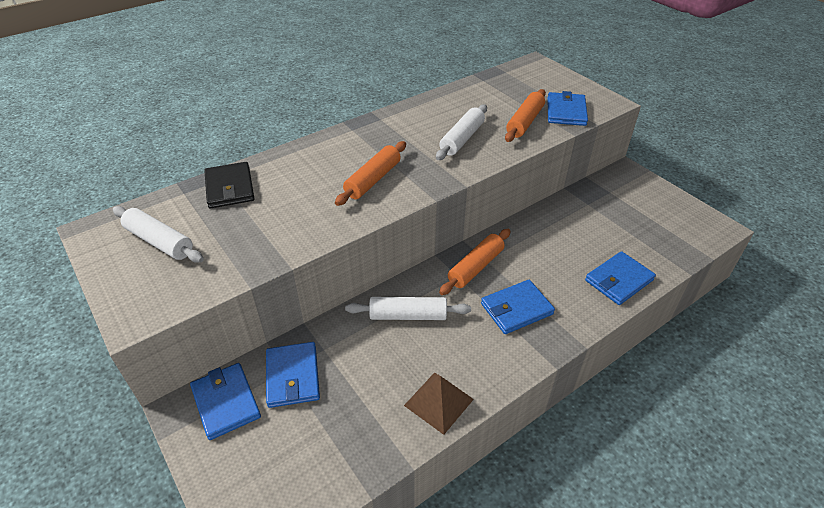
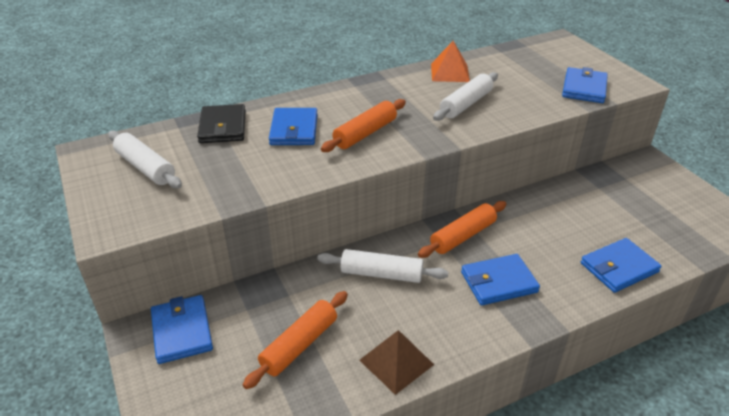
camera: 10 degrees right, 5 degrees down
blue wallet [266,342,320,408] -> blue wallet moved to [269,108,318,145]
orange rolling pin [505,89,546,142] -> orange rolling pin moved to [243,291,348,389]
none -> orange pyramid [431,41,470,82]

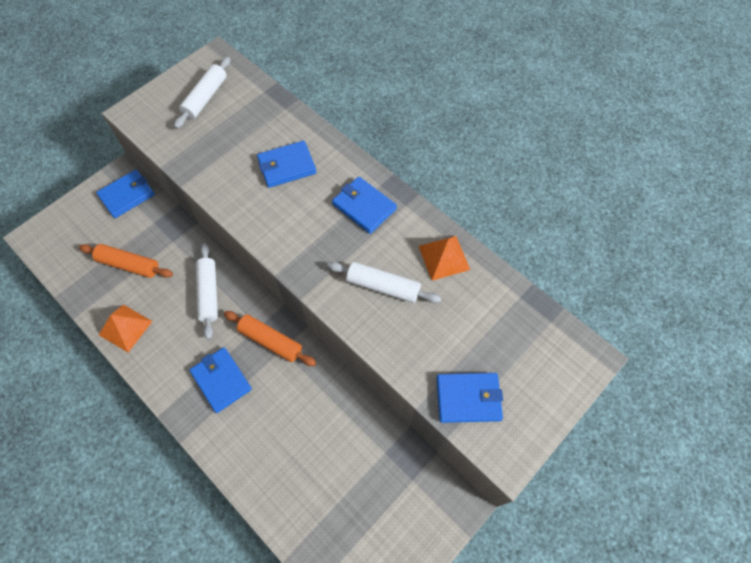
camera: 70 degrees right, 25 degrees up
black wallet [197,104,246,143] -> none
orange rolling pin [321,99,406,152] -> none
brown pyramid [359,330,434,395] -> orange pyramid [99,305,152,352]
blue wallet [581,238,662,293] -> blue wallet moved to [332,176,397,234]

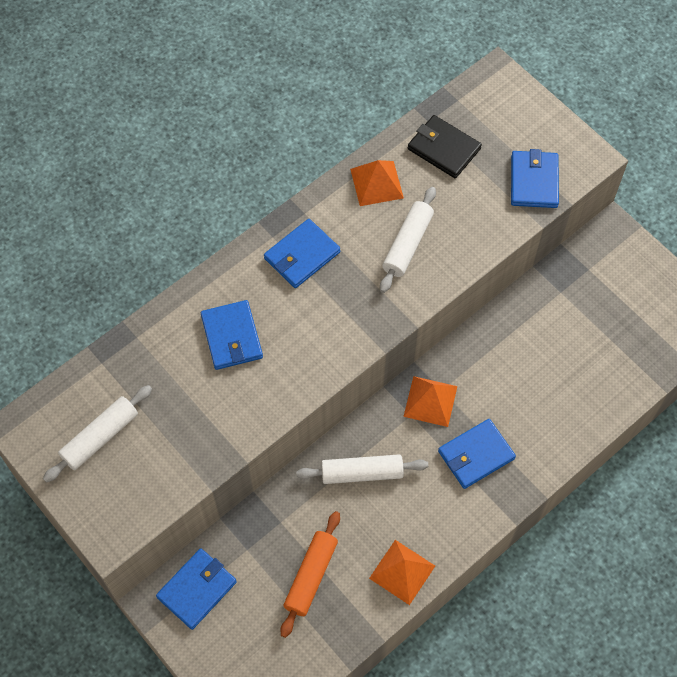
camera: 85 degrees left, 0 degrees up
blue wallet [96,170,155,218] -> blue wallet turned 75 degrees clockwise [156,548,237,630]
white rolling pin [174,57,231,129] -> white rolling pin turned 75 degrees counterclockwise [43,385,152,483]
orange rolling pin [224,311,316,366] -> orange pyramid [403,376,457,427]
none -> black wallet [408,115,482,178]

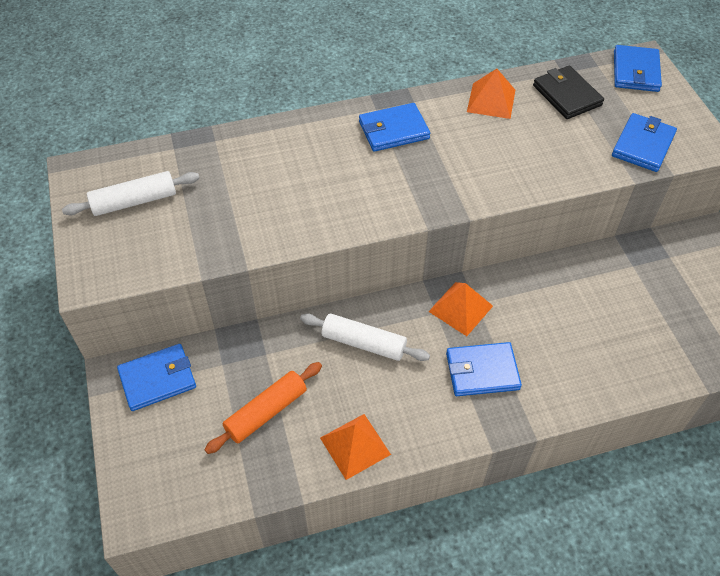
camera: 25 degrees right, 10 degrees down
blue wallet [201,300,263,370] -> blue wallet moved to [614,45,662,92]
white rolling pin [380,187,436,293] -> none

